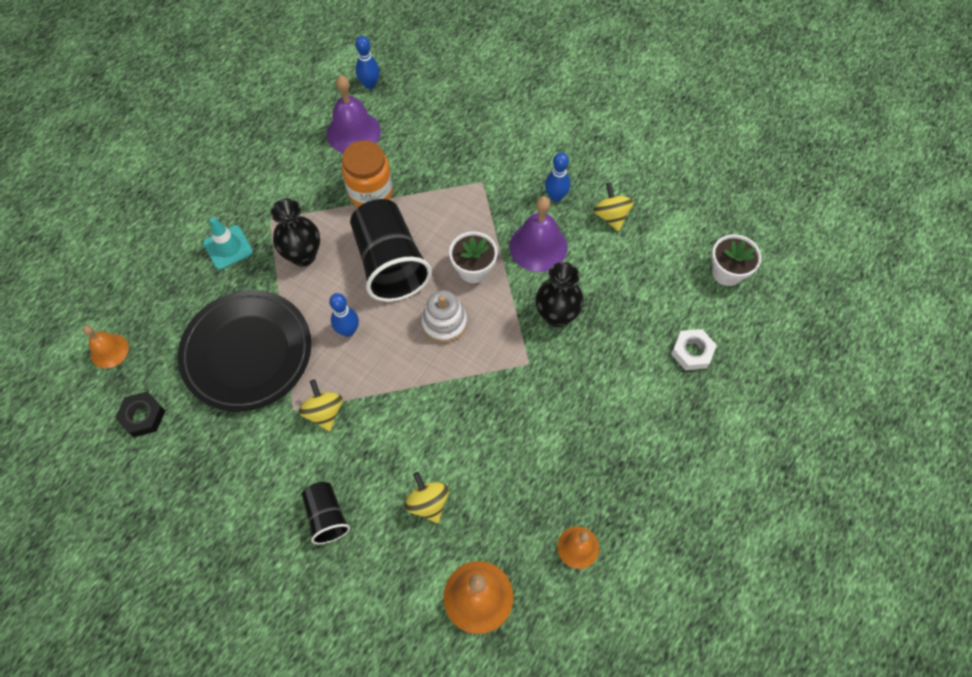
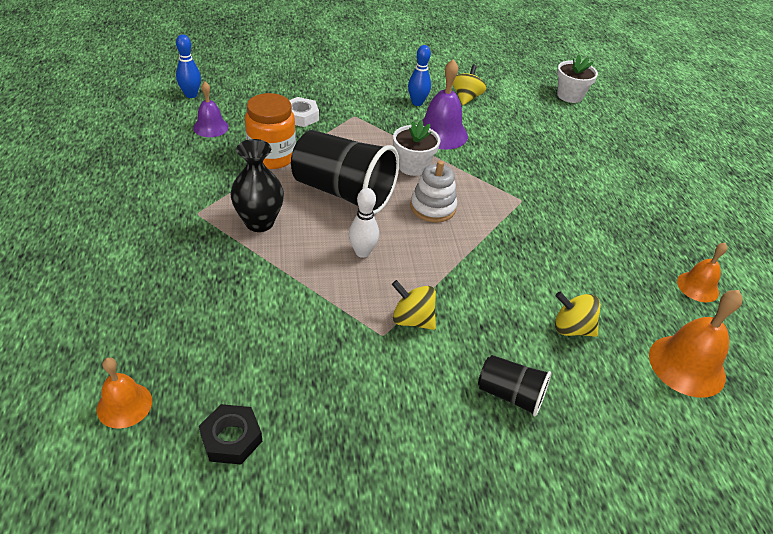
camera: 45 degrees left, 20 degrees down
black plate [178,290,311,412] -> none
turquoise traffic cone [203,217,253,270] -> none
purple bell [327,75,381,153] -> purple bell [193,82,229,137], size x0.61
blue bowling pin [329,293,359,337] -> white bowling pin [349,188,379,258]
black vase [535,262,584,327] -> none
yellow spinning top [594,182,634,231] -> yellow spinning top turned 75 degrees clockwise [452,65,486,105]
white nut [671,329,717,370] -> white nut moved to [289,97,319,127]

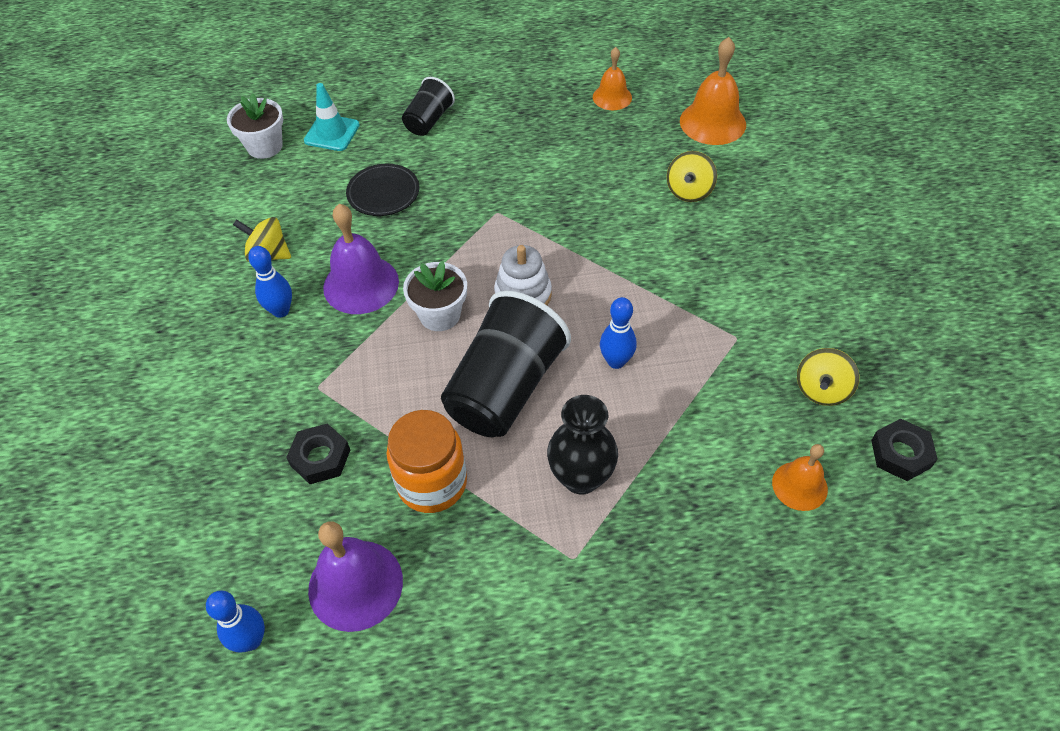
camera: 85 degrees left, 10 degrees up
orange bell [97,357,152,428] -> orange bell moved to [772,444,828,511]
purple bell [193,82,229,137] -> purple bell [308,521,403,632], size x1.63
white nut [289,97,319,127] -> black nut [286,423,350,484]
white bowling pin [349,188,379,258] -> blue bowling pin [600,297,637,369]
yellow spinning top [392,280,436,330] -> yellow spinning top moved to [797,348,860,406]
black cup [478,355,552,417] -> black cup moved to [402,77,455,136]
none -> turquoise traffic cone [304,83,360,151]
none -> black plate [346,164,419,216]

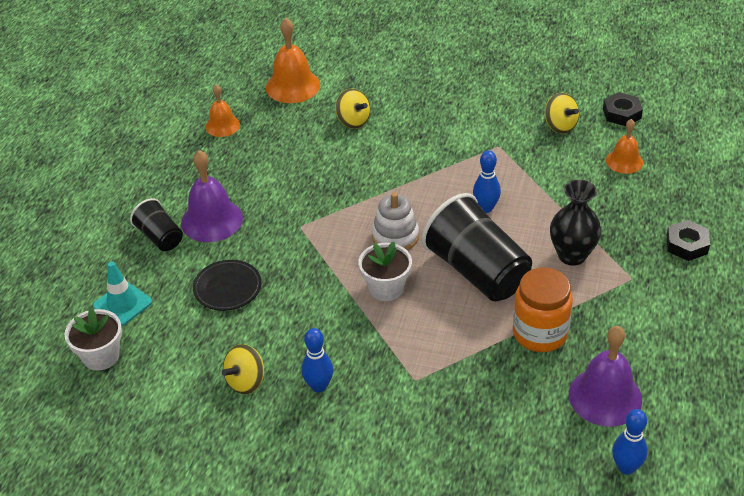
camera: 65 degrees left, 10 degrees down
black nut [286,423,350,484] -> black nut moved to [666,220,710,261]
purple bell [323,204,399,314] -> purple bell moved to [181,150,243,242]

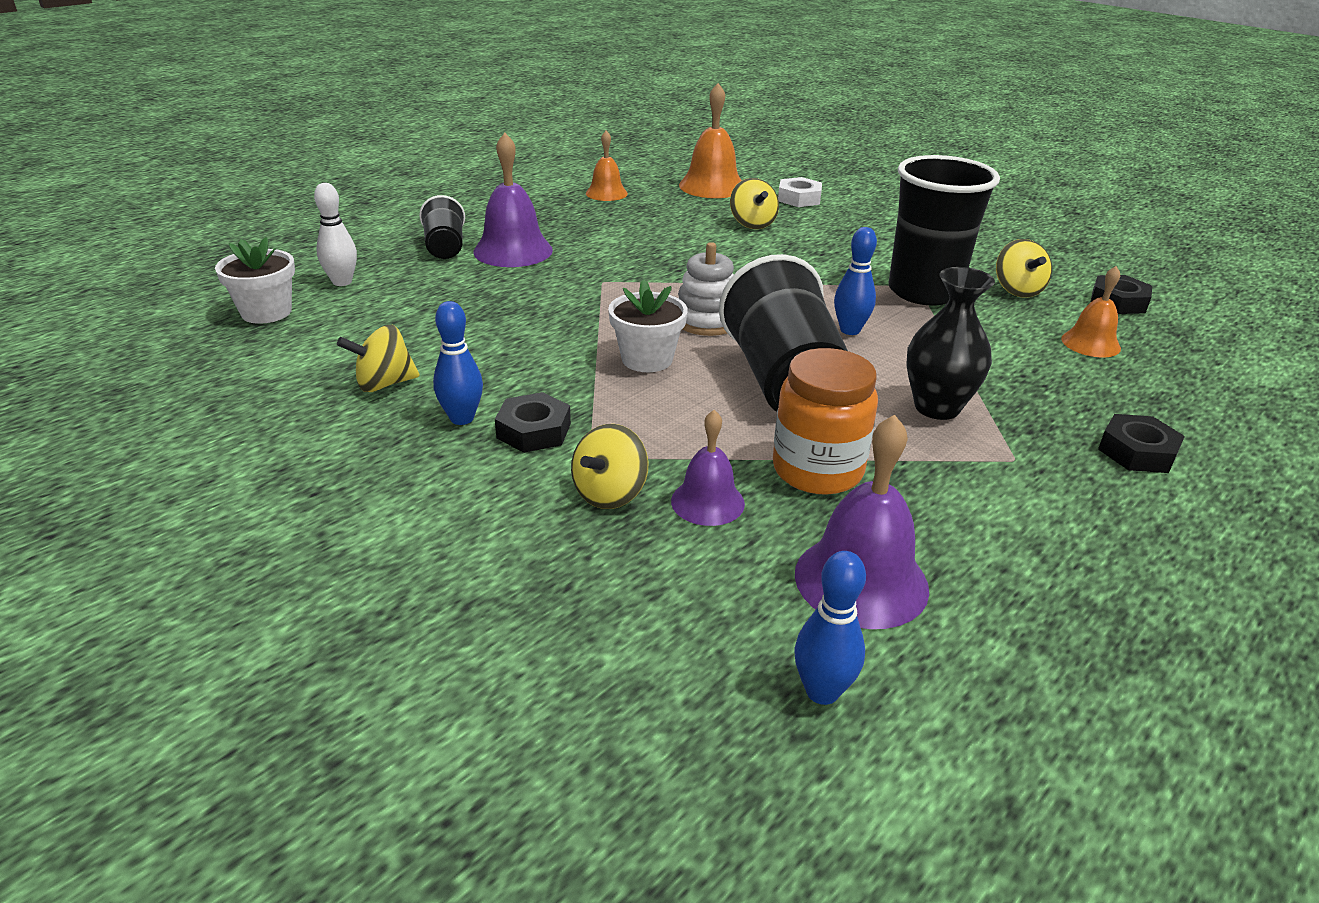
camera: 25 degrees right, 10 degrees down
turquoise traffic cone [93,262,152,326] -> white bowling pin [314,183,357,286]
black plate [193,260,261,311] -> none
none -> black nut [495,392,571,453]
none -> yellow spinning top [571,424,648,509]
none -> purple bell [671,410,745,526]
none -> white nut [778,177,822,207]
none -> black cup [889,155,1000,305]

